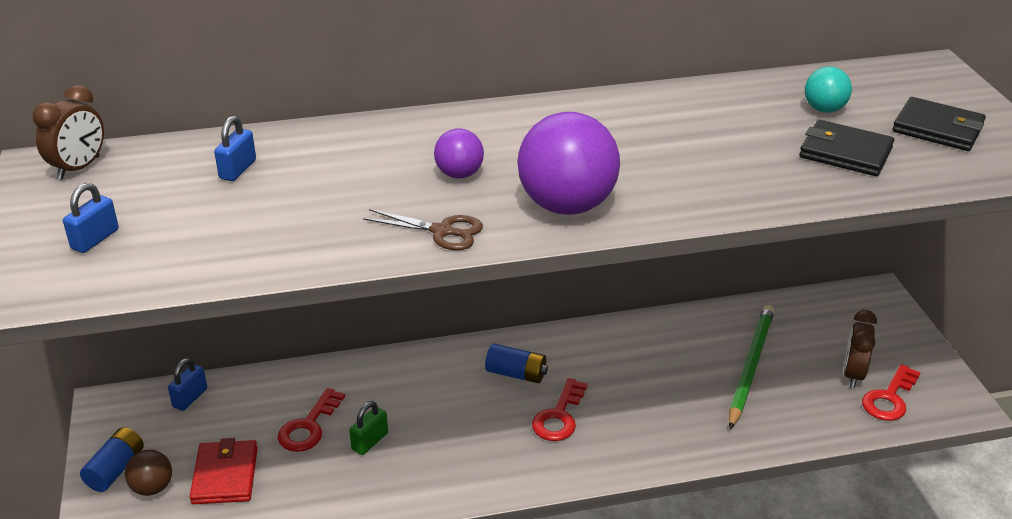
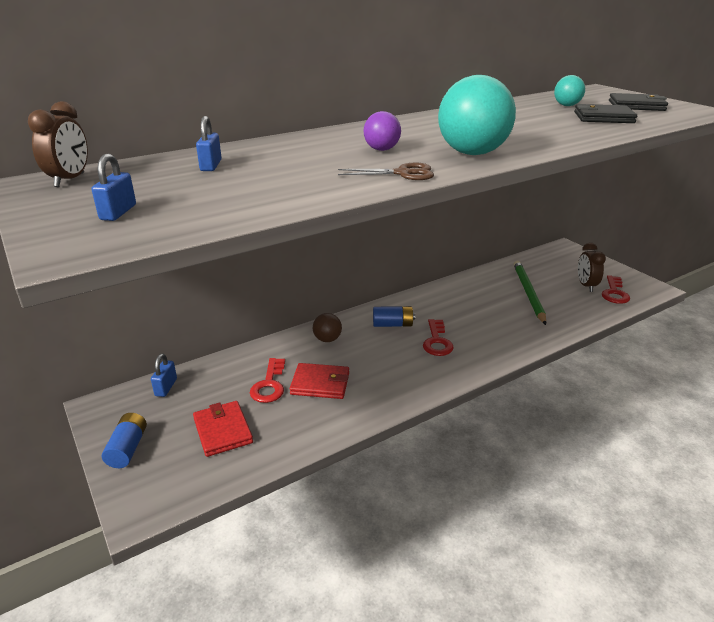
camera: 20 degrees left, 5 degrees down
brown ball [125,450,172,496] -> brown ball moved to [313,313,342,342]
green padlock [349,401,388,455] -> red wallet [290,363,349,399]
purple ball [517,112,620,215] -> turquoise ball [438,75,516,155]

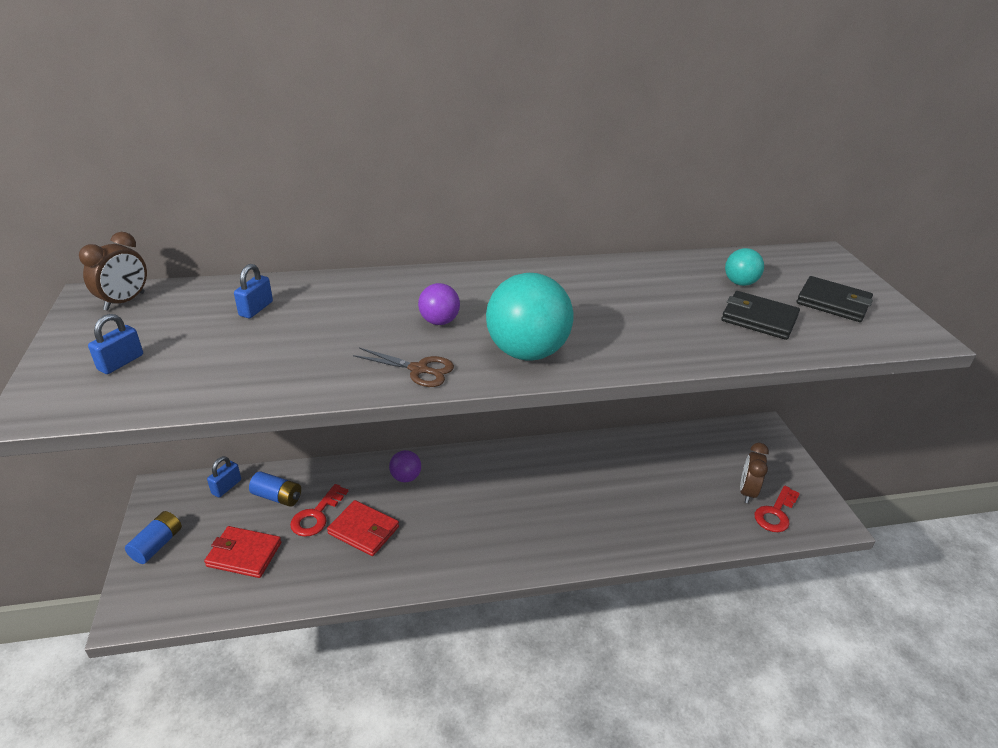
camera: 20 degrees right, 5 degrees up
red wallet [193,401,253,457] -> red wallet turned 75 degrees counterclockwise [204,526,281,578]
brown ball [313,313,342,342] -> purple ball [389,450,421,482]
blue battery [373,306,415,327] -> blue battery moved to [249,471,301,507]
red key [423,319,454,356] -> none
green pencil [514,261,546,325] -> none

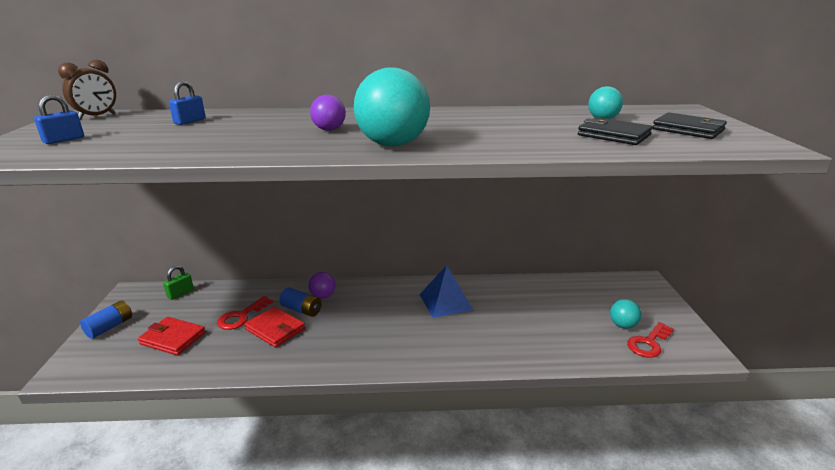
camera: 10 degrees right, 10 degrees down
blue padlock [207,456,241,498] -> green padlock [163,265,194,300]
blue battery [249,471,301,507] -> blue battery moved to [279,287,322,317]
brown scissors [353,348,454,387] -> none
brown clock [740,443,769,503] -> turquoise ball [610,299,641,329]
none -> blue pyramid [419,265,473,318]

